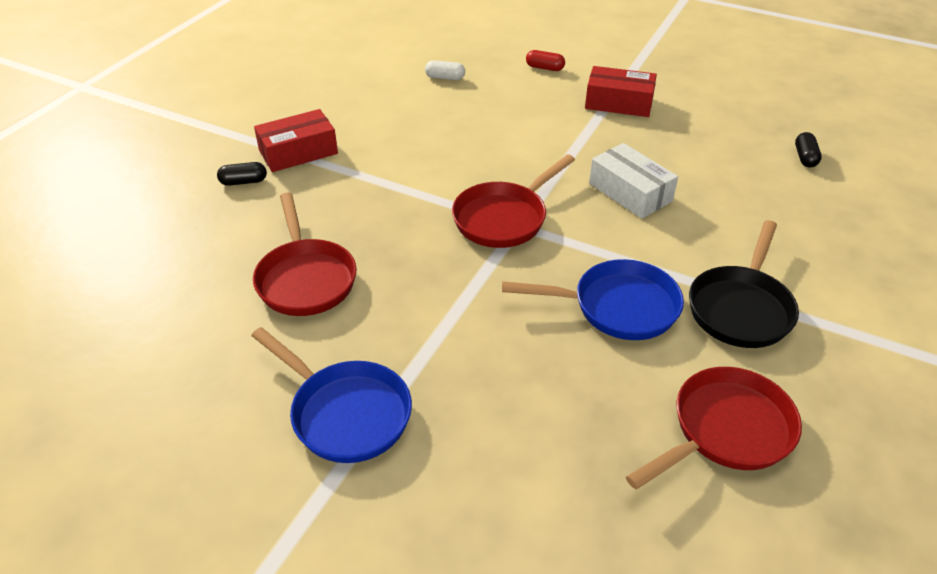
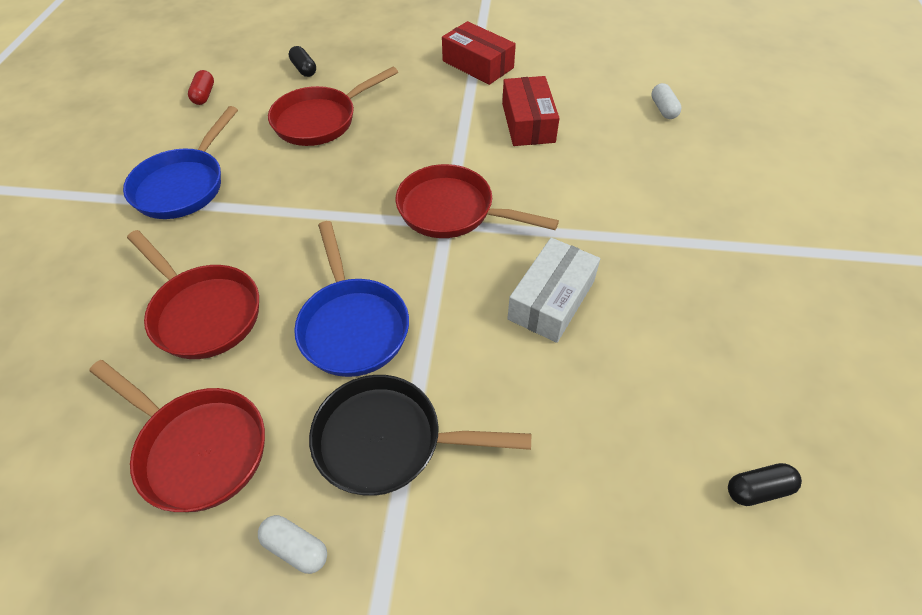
camera: 70 degrees right, 10 degrees up
black capsule [217,162,267,186] -> black capsule moved to [289,46,316,77]
red capsule [526,50,565,71] -> red capsule moved to [188,70,214,105]
red box [585,66,657,117] -> red box moved to [502,76,559,146]
none -> red pan [127,230,259,359]
none -> white capsule [258,515,327,574]

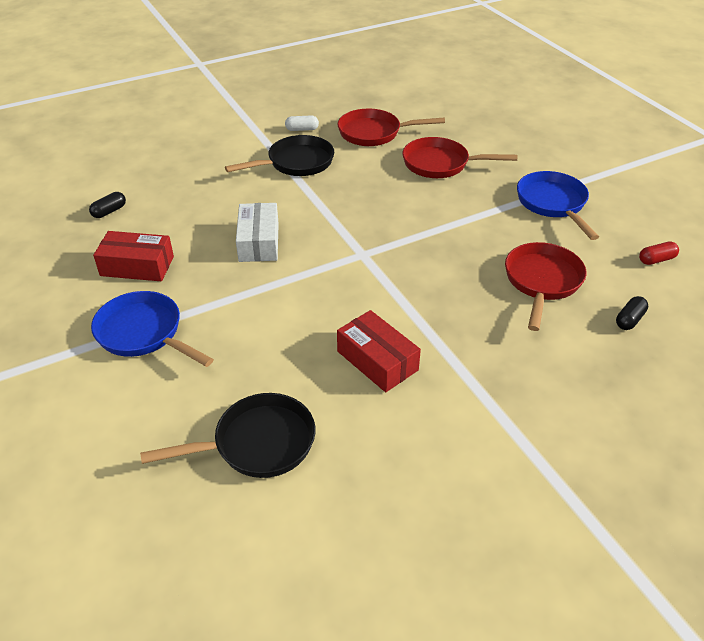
camera: 145 degrees right, 10 degrees down
red capsule [188,70,214,105] -> red capsule turned 75 degrees counterclockwise [639,241,679,265]
black capsule [289,46,316,77] -> black capsule turned 75 degrees counterclockwise [616,296,648,330]
blue pan [294,221,409,377] -> blue pan moved to [91,291,214,367]
red pan [395,164,559,238] -> none
red box [442,21,516,85] -> red box moved to [93,231,174,281]
white capsule [651,83,682,119] -> black pan [140,393,315,478]

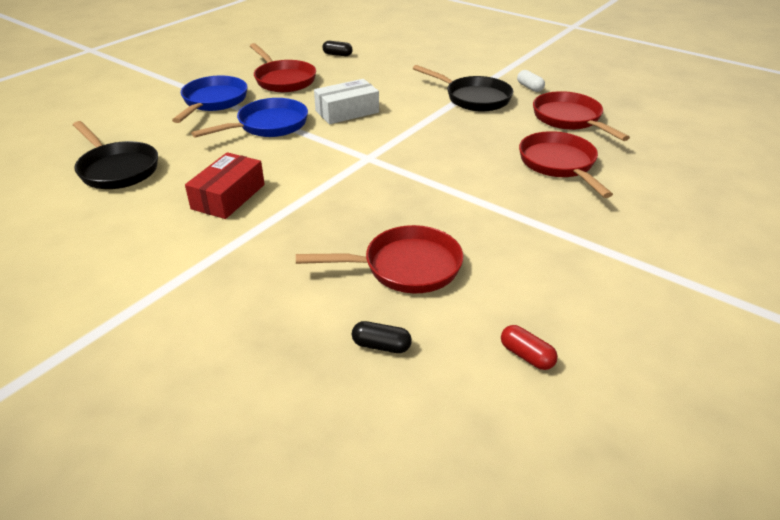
camera: 65 degrees right, 5 degrees down
red box [93,231,174,281] -> red pan [250,43,316,92]
blue pan [517,171,599,240] -> blue pan moved to [191,98,308,138]

